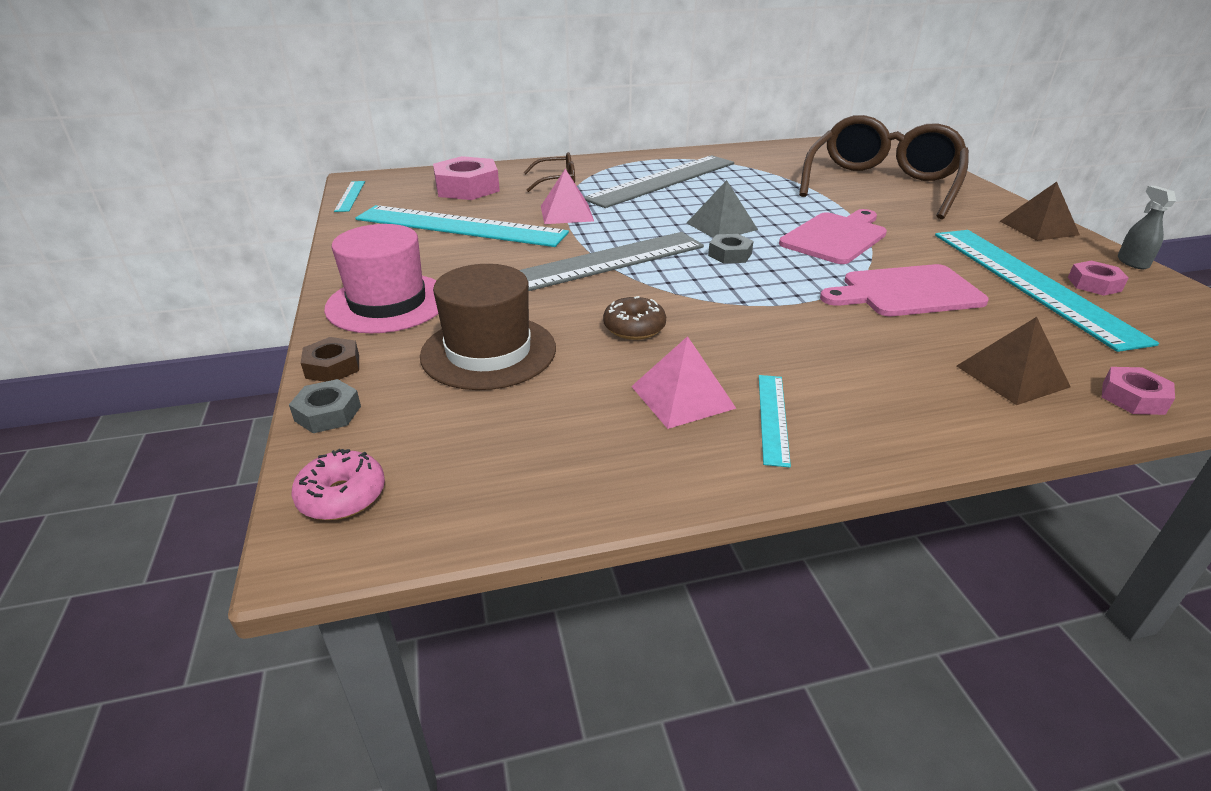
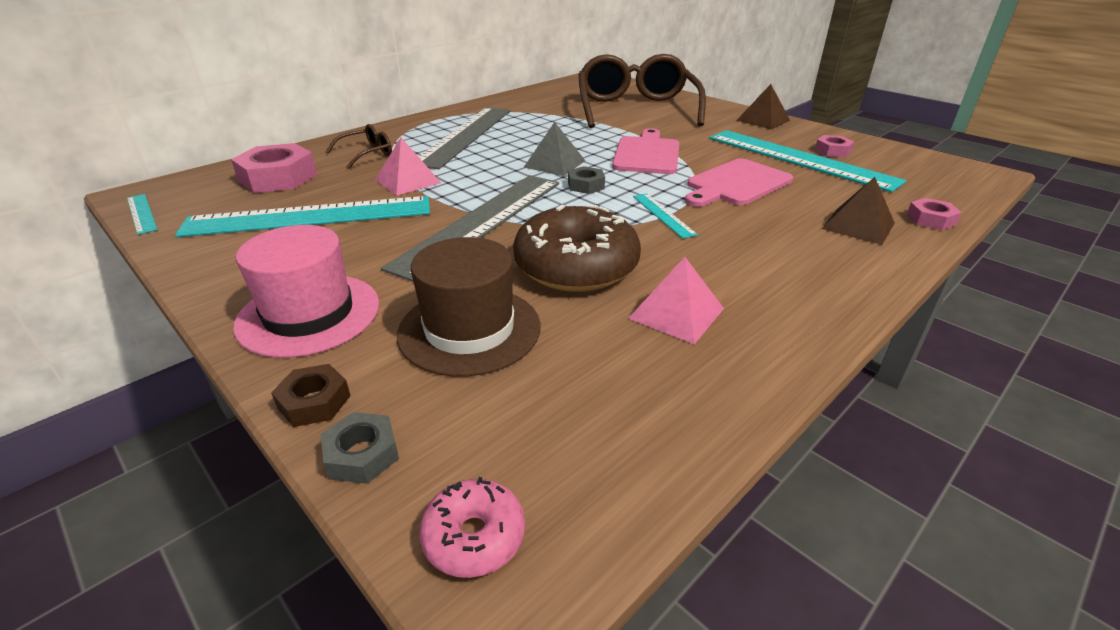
camera: 30 degrees left, 0 degrees up
brown donut [603,296,666,340] -> brown donut [513,204,641,292], size x2.08
turquoise ruler [759,375,791,468] -> turquoise ruler moved to [633,193,698,239]
grey spray bottle [1118,186,1176,269] -> none

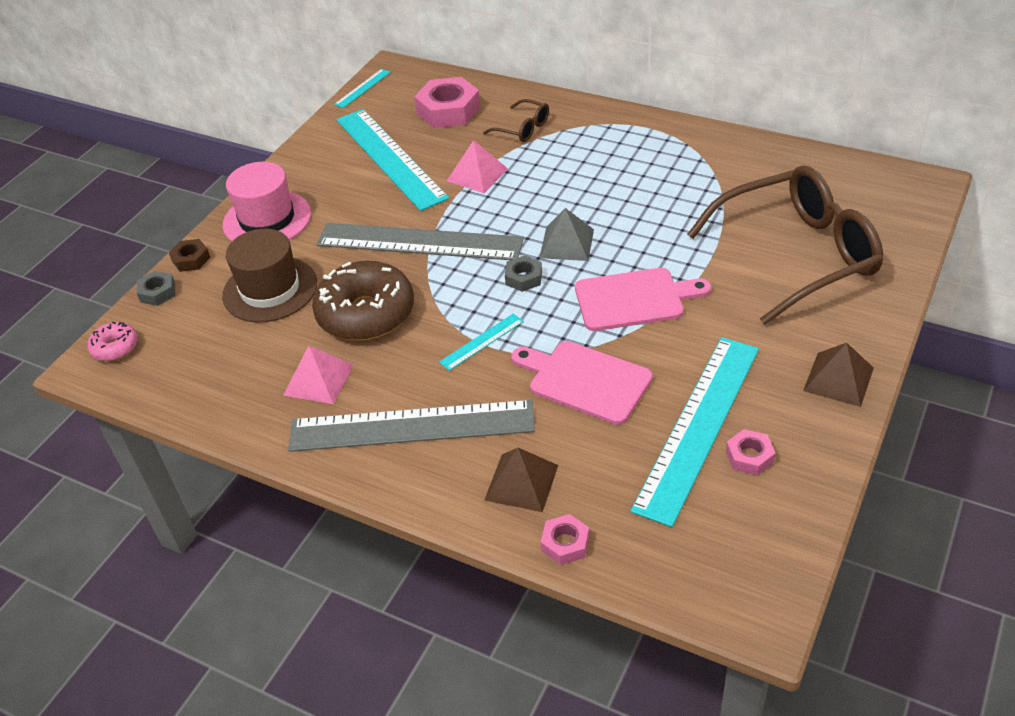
camera: 75 degrees right, 10 degrees up
grey ruler [419,107,510,169] -> grey ruler moved to [288,400,535,452]

